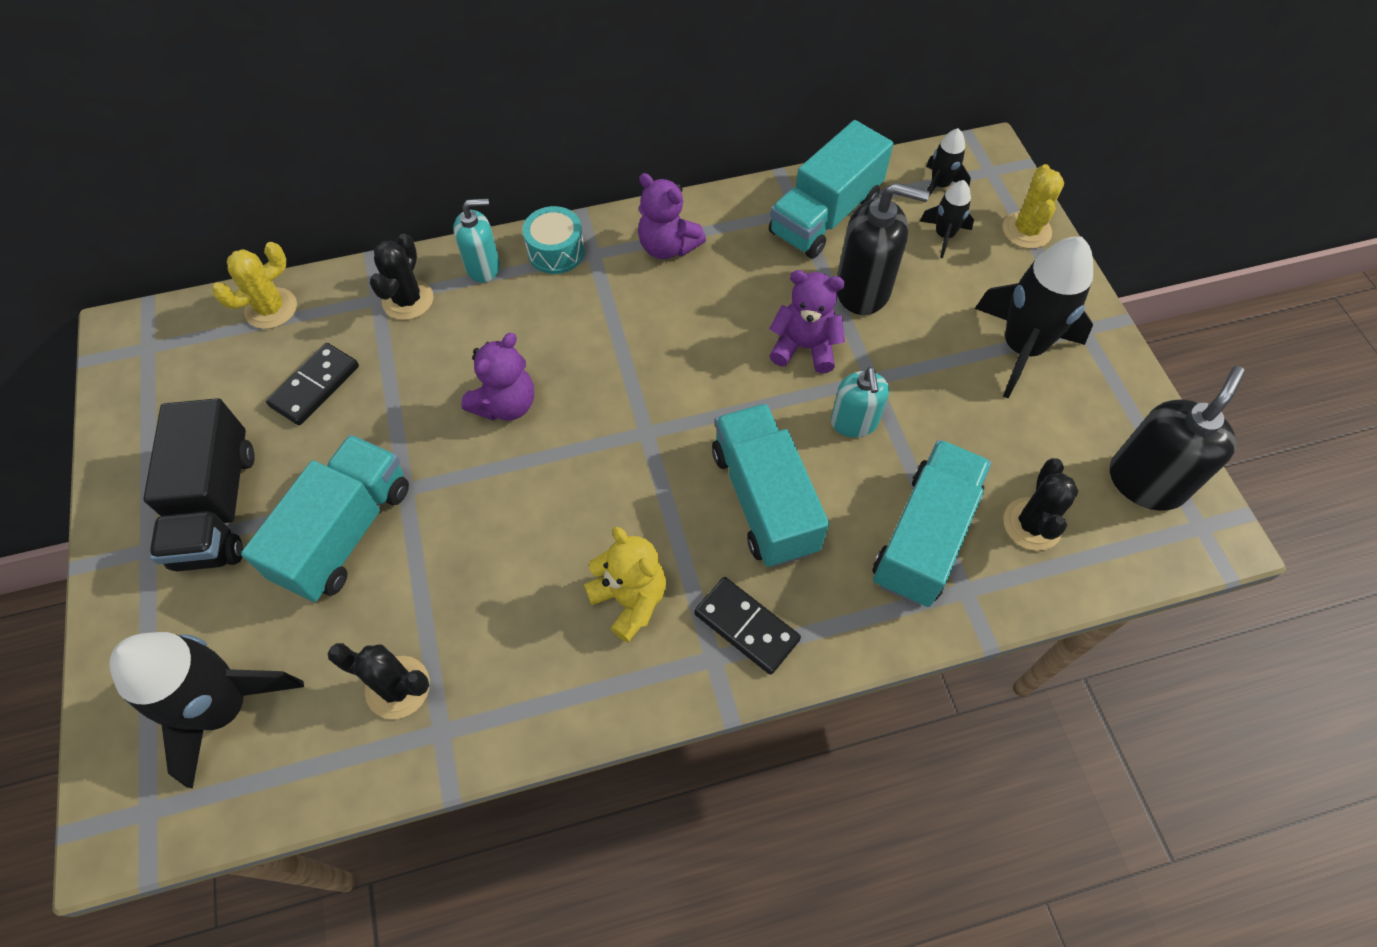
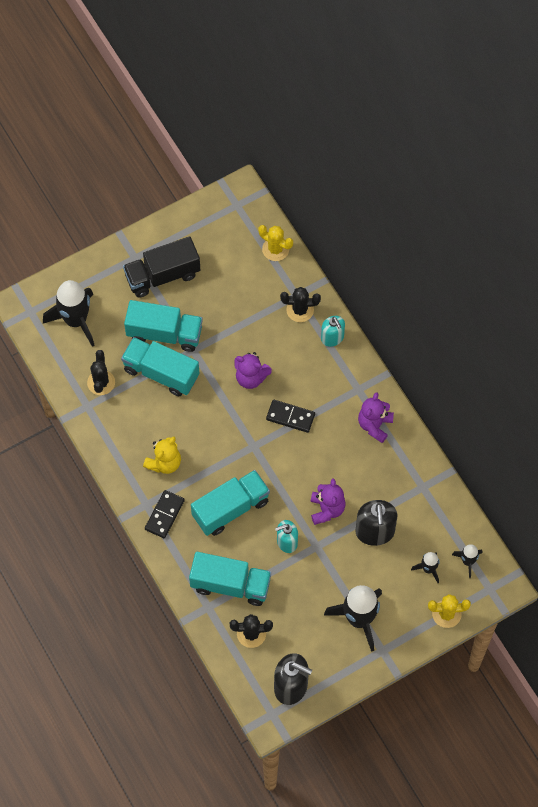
camera: 75 degrees right, 5 degrees up
black domino [266,343,359,425] -> black domino moved to [266,399,315,433]
turquoise drum [522,206,585,274] -> none
turquoise truck [769,120,893,259] -> turquoise truck moved to [121,337,199,396]

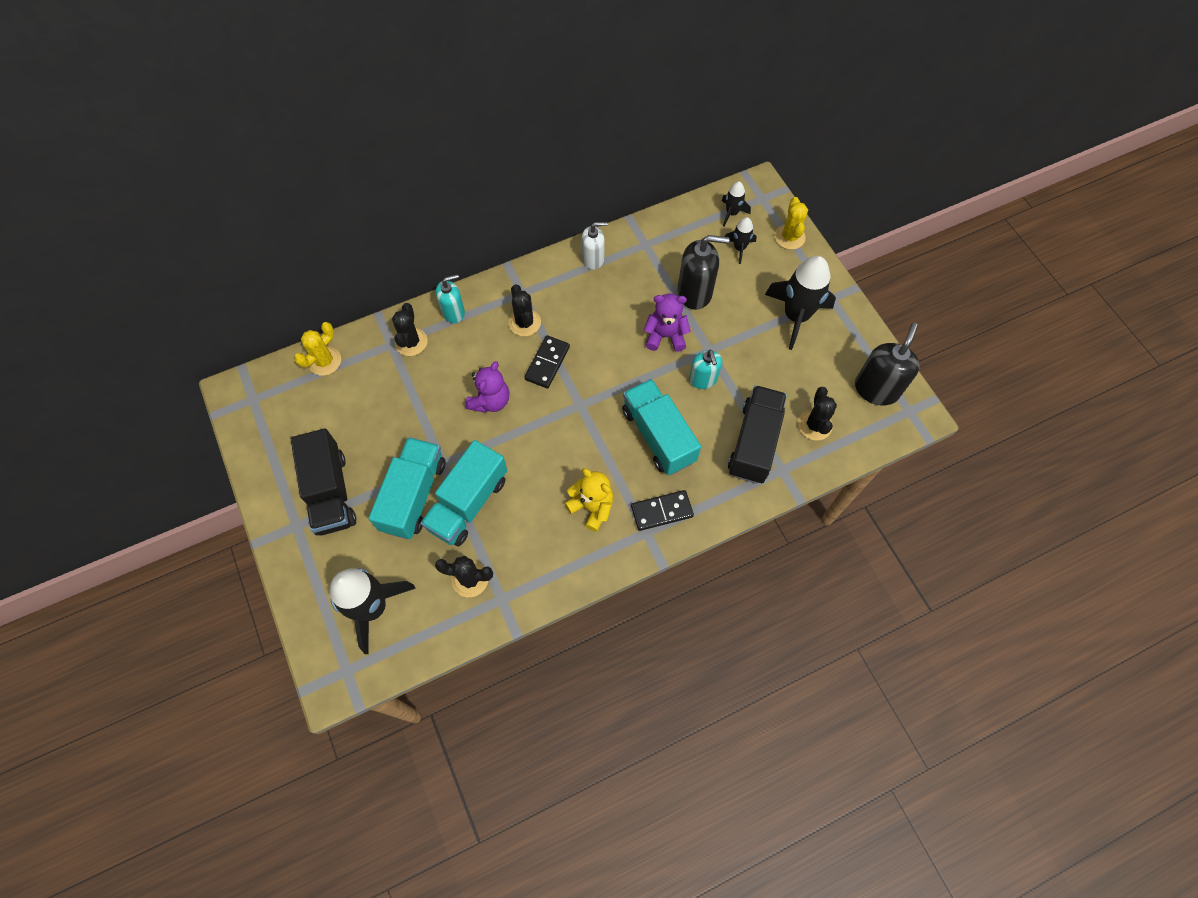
camera: 85 degrees left, 0 degrees up
black domino [145,490,185,538] -> black domino turned 45 degrees counterclockwise [631,490,694,531]
turquoise truck [189,552,271,606] -> black truck [728,385,787,484]
purple teddy bear [358,392,394,443] -> none
none -> black cactus [508,284,541,336]
none -> white soap dispenser [582,222,608,270]

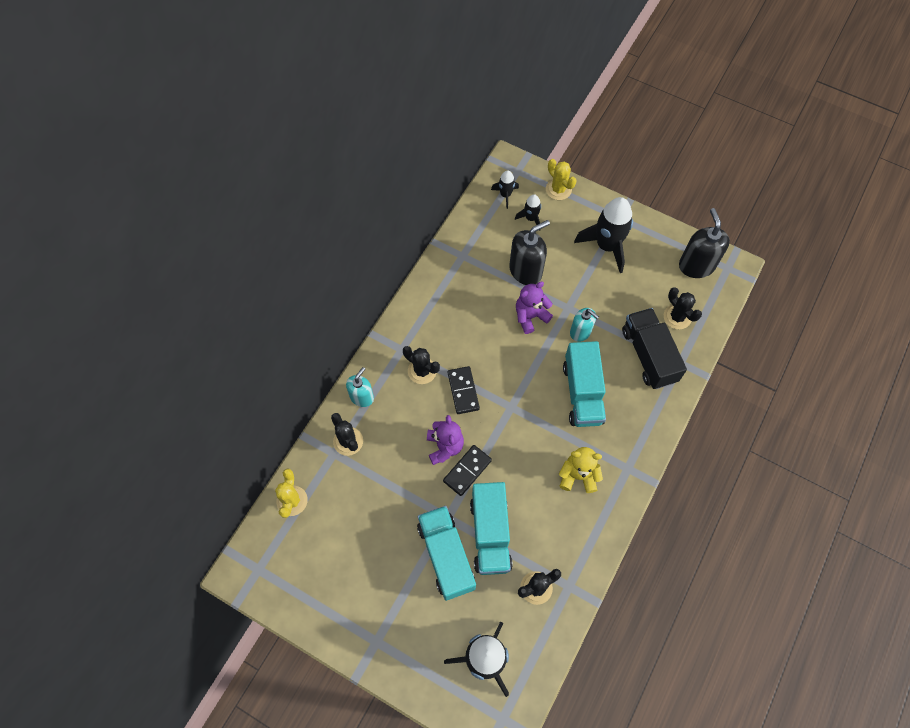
camera: 35 degrees left, 0 degrees up
black truck [291,428,356,535] -> none
white soap dispenser [582,222,608,270] -> none
turquoise truck [622,379,701,475] -> turquoise truck turned 120 degrees counterclockwise [563,341,606,427]
black domino [631,490,694,531] -> black domino moved to [443,445,492,496]

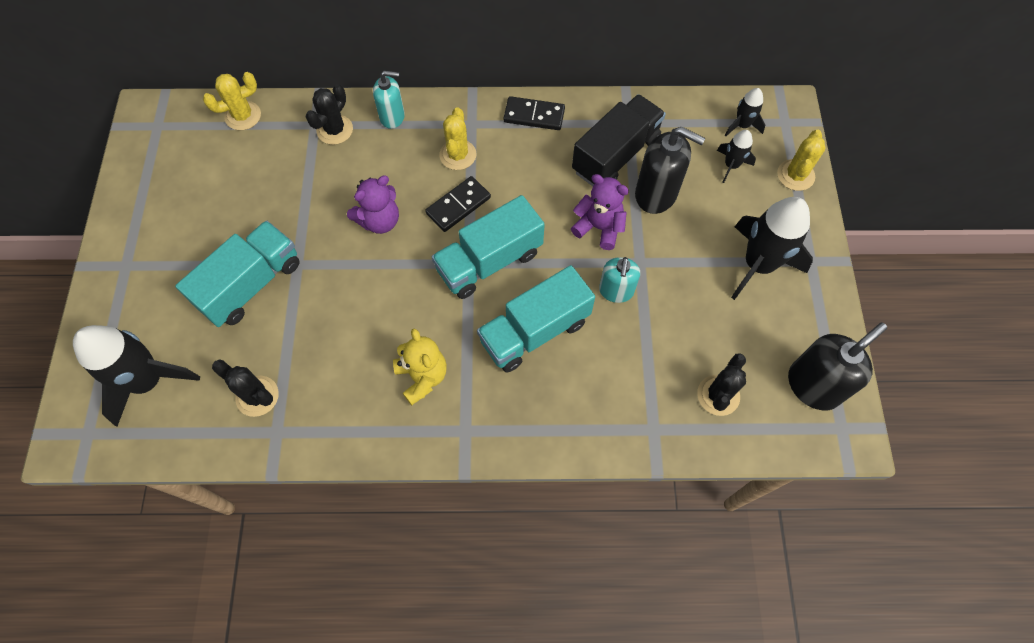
camera: 60 degrees right, 0 degrees up
black cactus [403,346,440,384] -> yellow cactus [439,107,476,170]
black domino [443,445,492,496] -> black domino moved to [504,96,565,130]
turquoise truck [470,482,513,575] -> turquoise truck moved to [432,195,545,299]
black truck [622,308,687,389] -> black truck moved to [572,94,666,186]

